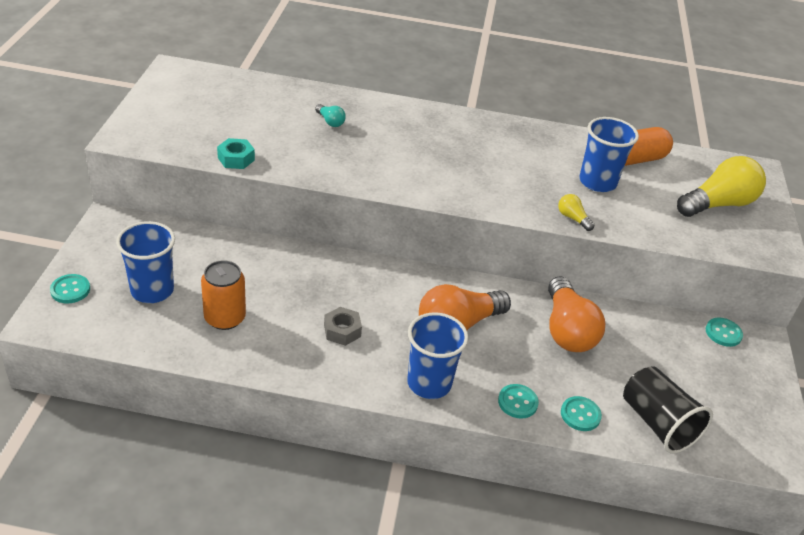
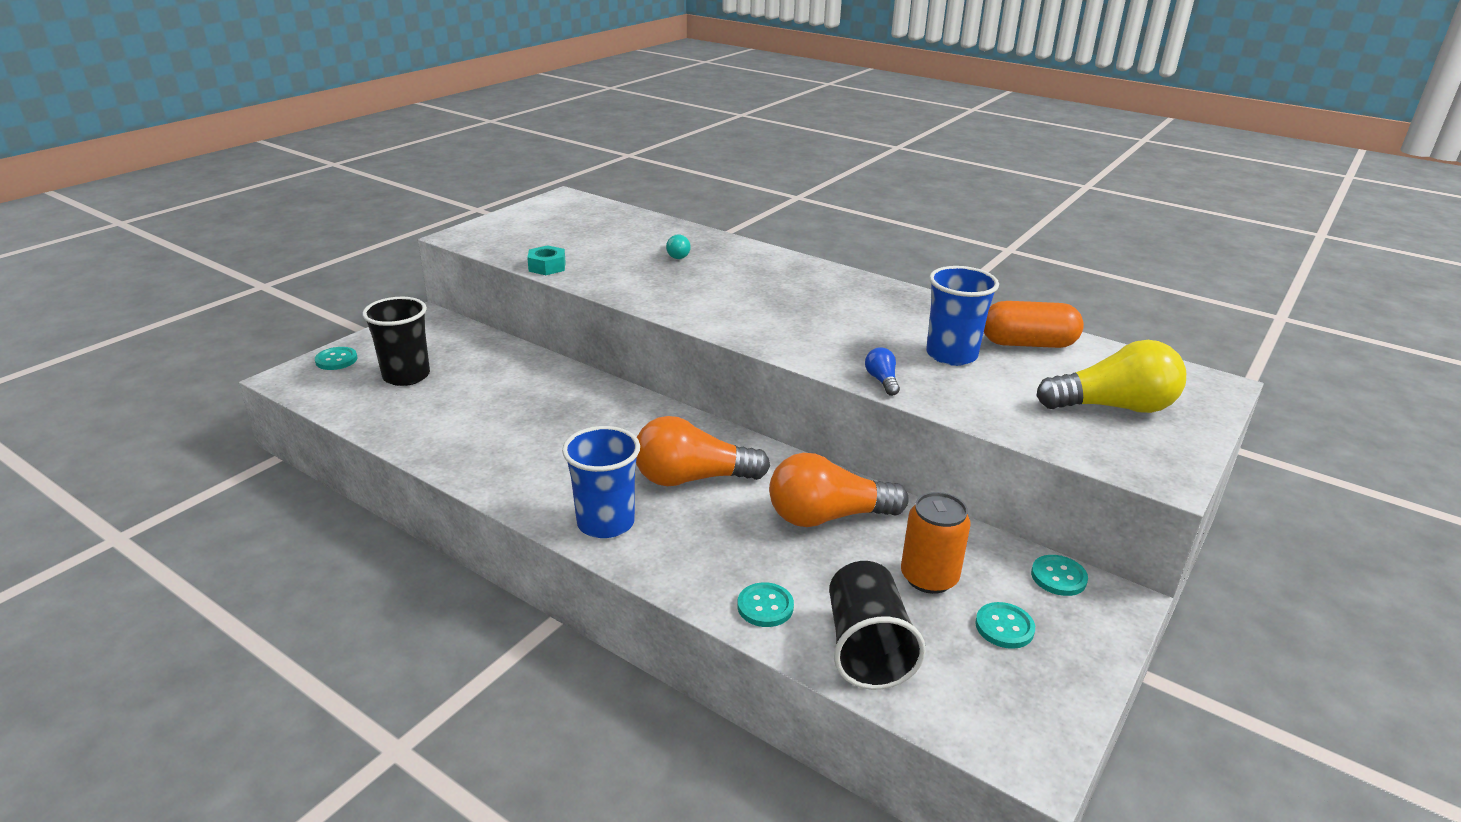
camera: 30 degrees right, 10 degrees down
blue cup [116,221,175,303] -> black cup [362,297,430,386]
orange can [201,260,246,330] -> orange can moved to [901,492,971,594]
grey nut [324,307,362,346] -> none
turquoise button [498,384,539,419] -> turquoise button moved to [975,602,1035,649]
orange light bulb [548,276,605,352] -> orange light bulb turned 60 degrees clockwise [769,453,909,527]
yellow light bulb [558,194,594,231] -> blue light bulb [865,347,900,396]

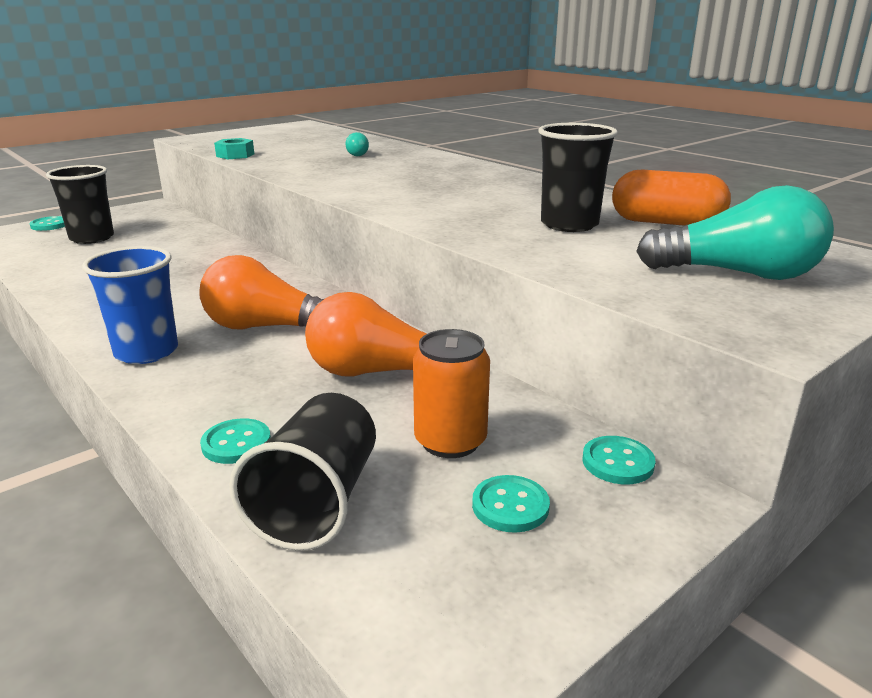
camera: 15 degrees right, 5 degrees down
blue light bulb [865,347,900,396] -> none
blue cup [926,266,999,366] -> black cup [538,123,618,232]
yellow light bulb [1036,340,1186,413] -> turquoise light bulb [636,185,834,280]

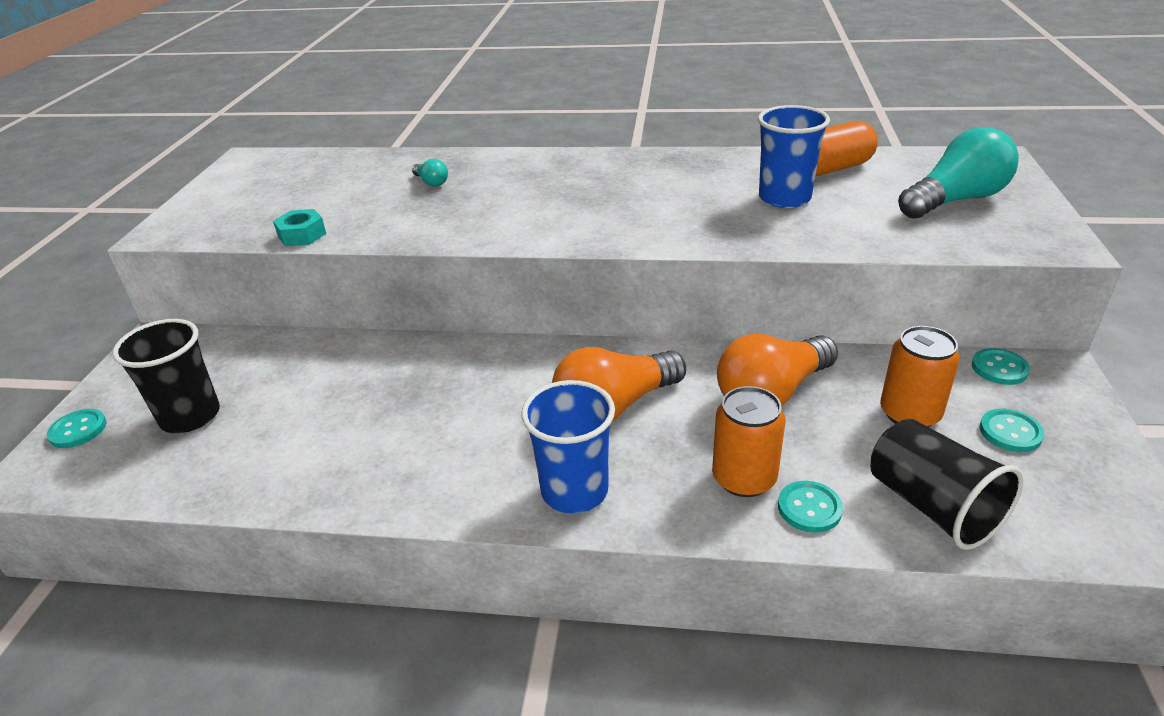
camera: 40 degrees left, 10 degrees up
black cup [538,123,618,232] -> blue cup [758,105,830,208]
none -> orange can [712,386,786,497]

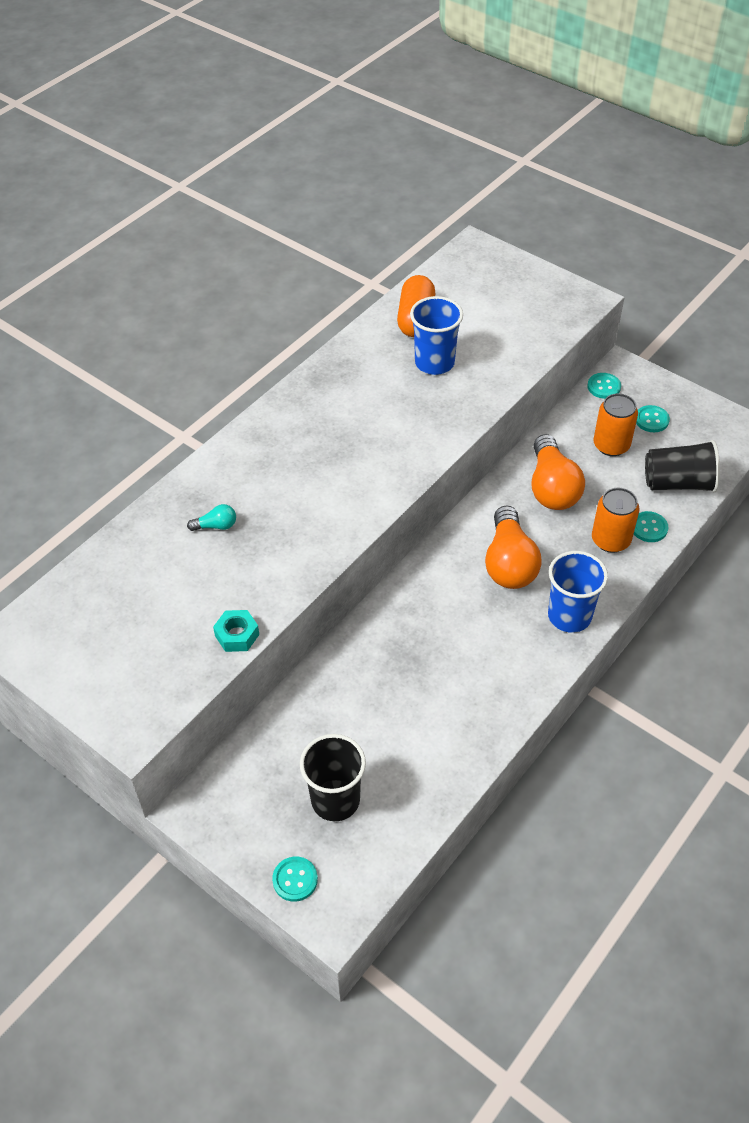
camera: 60 degrees left, 15 degrees up
turquoise light bulb [898,127,1019,219] -> none

